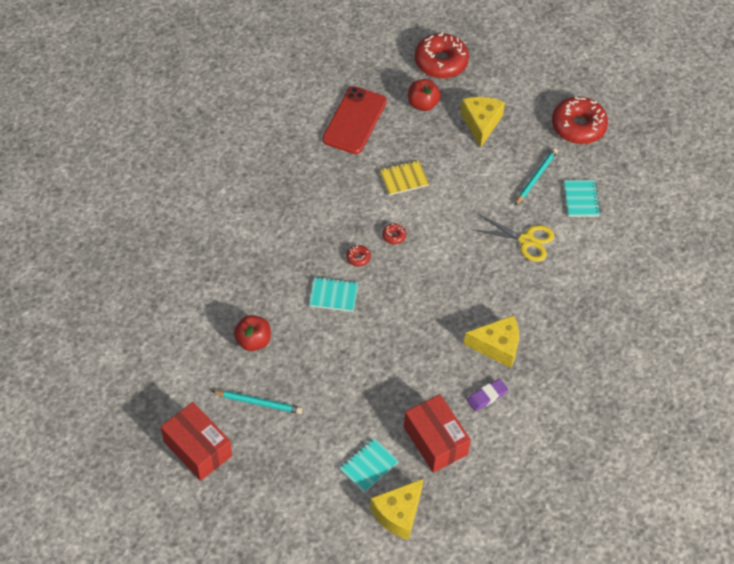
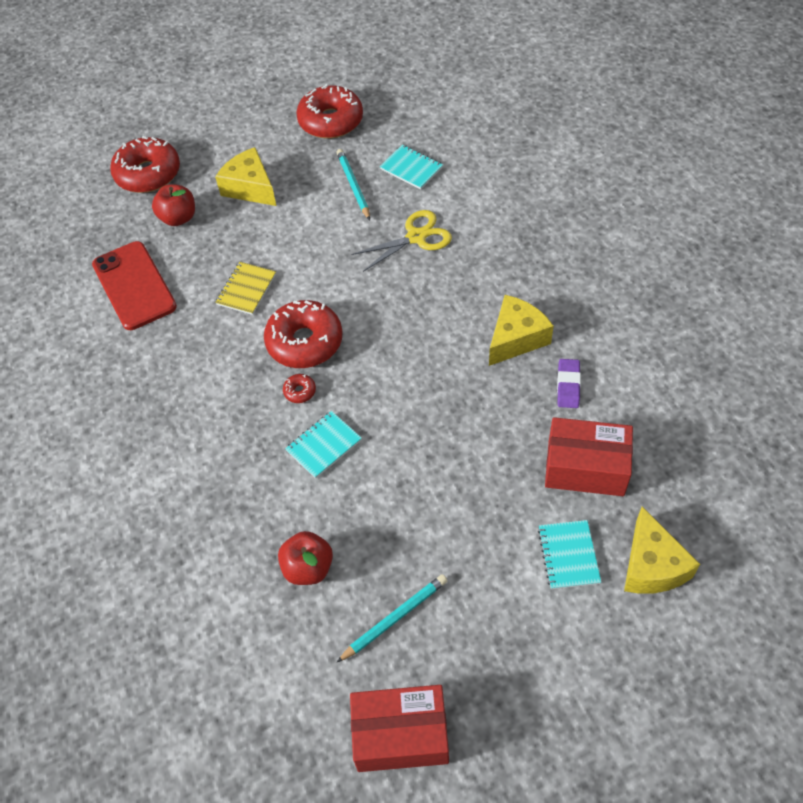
camera: 45 degrees left, 0 degrees up
red donut [382,223,406,244] -> red donut [264,300,343,368], size x2.44

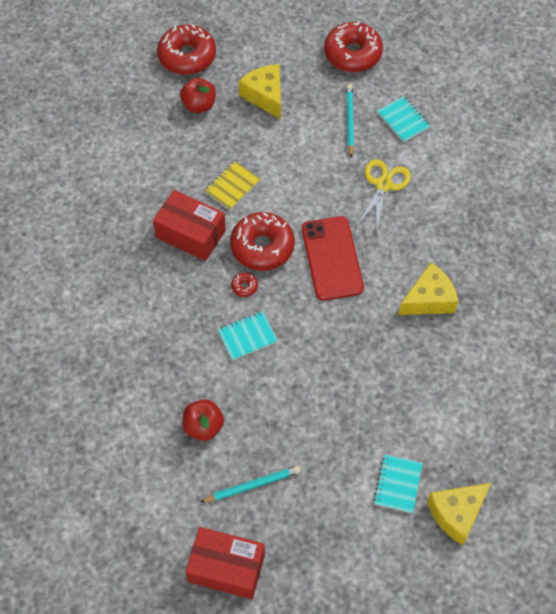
camera: 15 degrees right, 5 degrees up
red phone [92,241,177,330] -> red phone moved to [302,216,364,301]
yellow scissors [351,210,452,272] -> yellow scissors turned 60 degrees counterclockwise [356,159,411,233]
red box [545,417,633,496] -> red box moved to [153,190,226,261]
purple eraser [557,359,581,408] -> none
yellow cheese [624,506,700,594] -> yellow cheese turned 45 degrees clockwise [427,483,491,545]

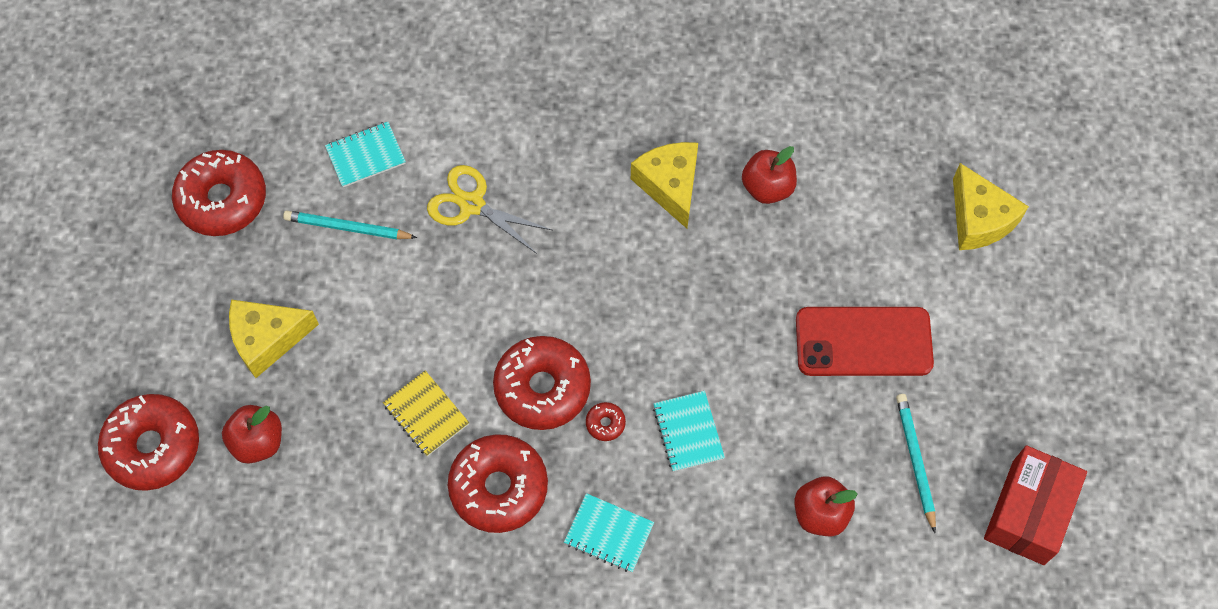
camera: 80 degrees left, 5 degrees up
red box [153,190,226,261] -> red donut [448,434,548,533]
red phone [302,216,364,301] -> red phone moved to [796,307,934,376]
turquoise notebook [373,454,423,513] -> turquoise notebook moved to [564,493,654,572]
none -> red apple [742,146,797,204]

